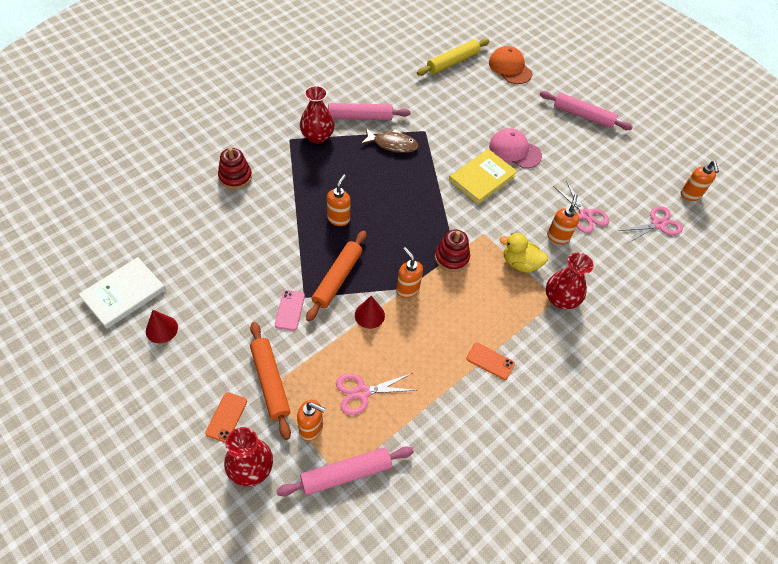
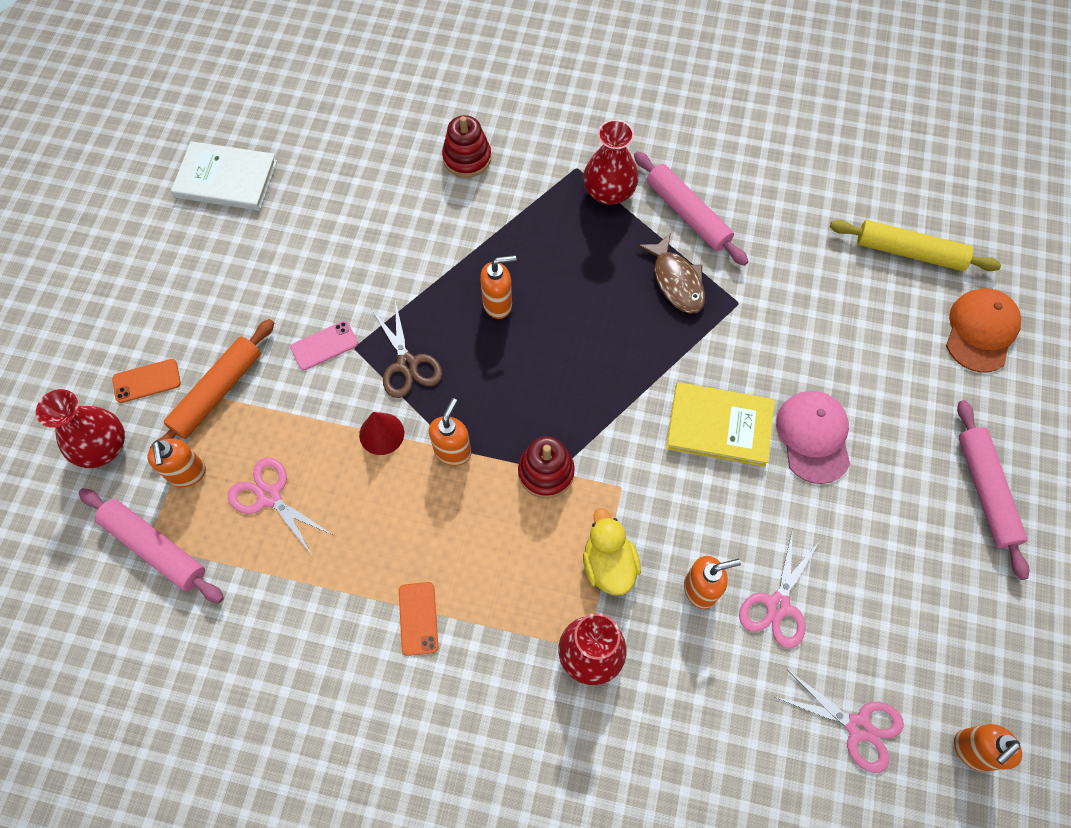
camera: 60 degrees right, 10 degrees up
red cone [146,310,178,343] -> none
orange rolling pin [306,231,366,322] -> brown scissors [371,300,442,398]

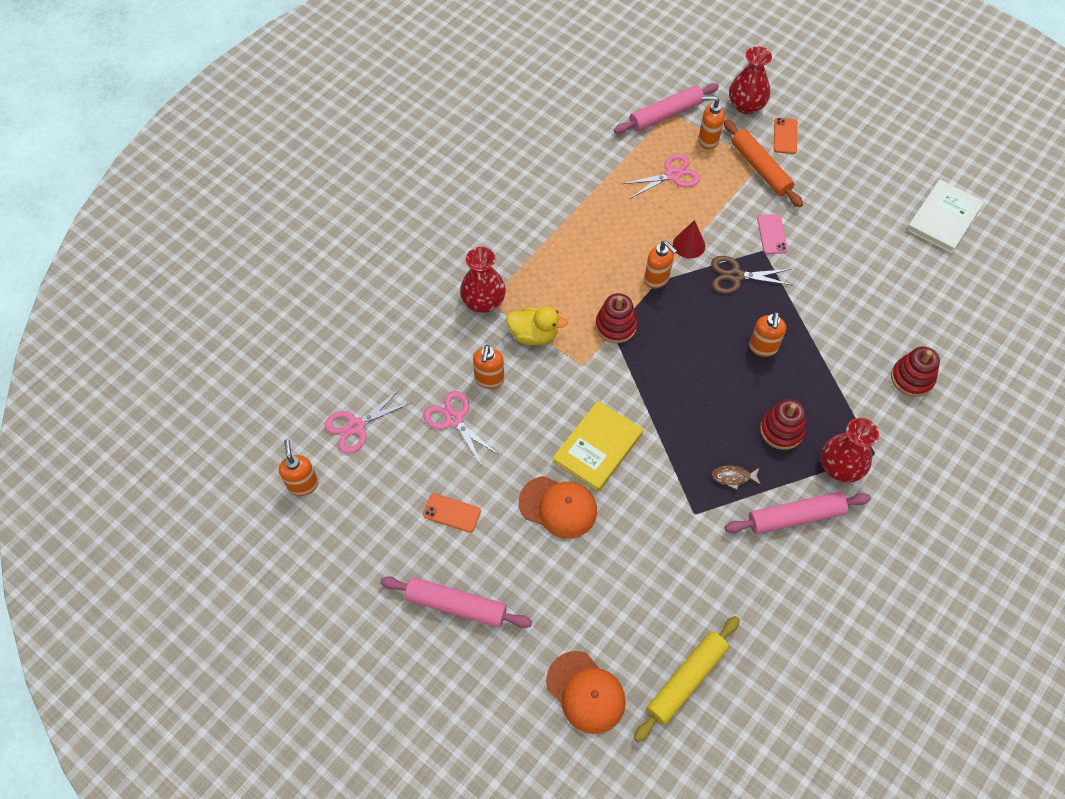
camera: 115 degrees right, 5 degrees down
orange phone [399,582,438,656] -> orange phone moved to [423,493,481,532]
brown fish [638,233,705,314] -> brown fish [712,465,761,491], size x0.60
pink cap [776,391,850,484] -> orange cap [519,476,597,539]
none -> red stacking toy [760,399,806,450]

